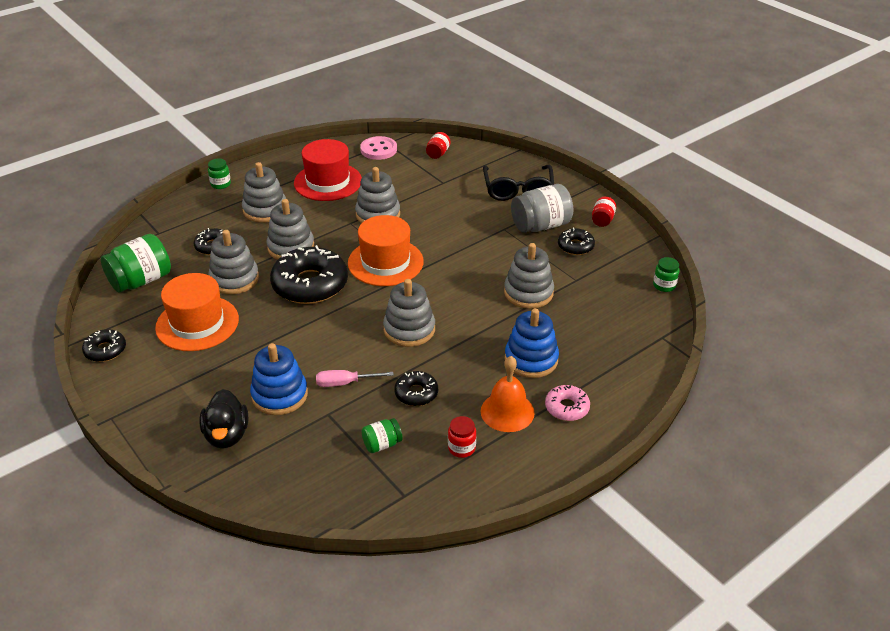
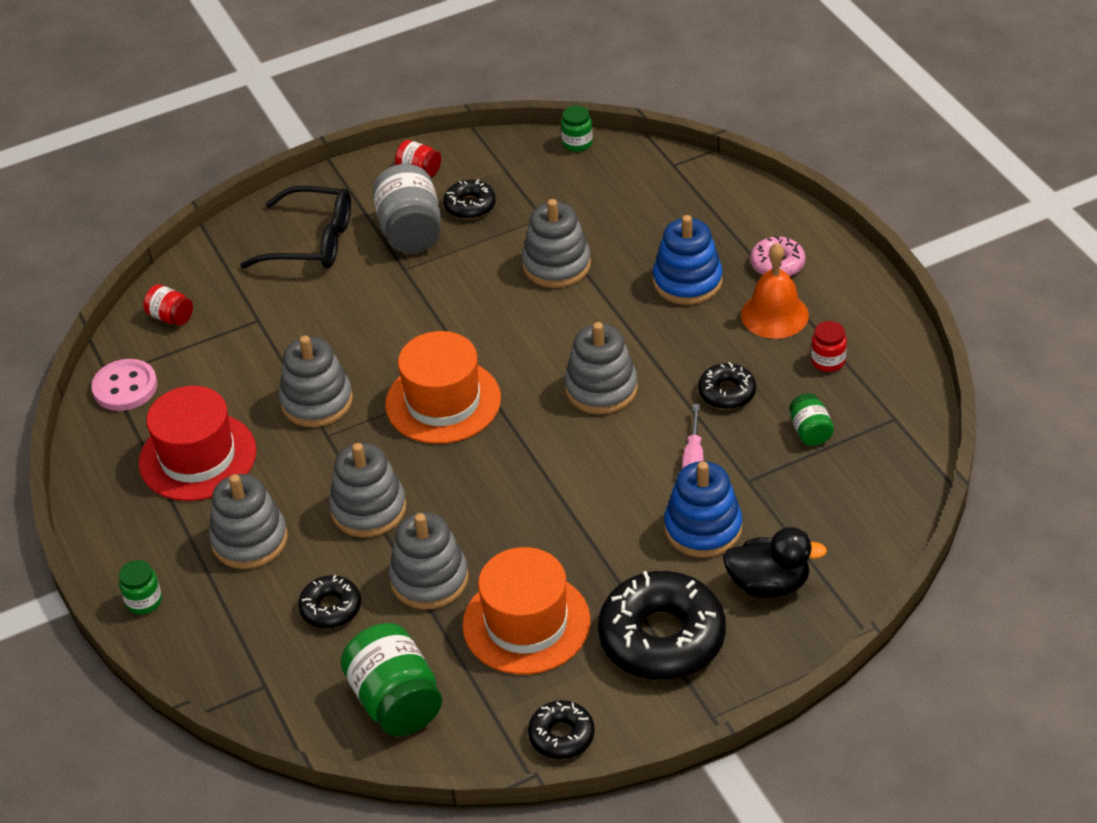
camera: 75 degrees left, 5 degrees up
black donut [270,245,348,304] -> black donut moved to [598,571,726,680]

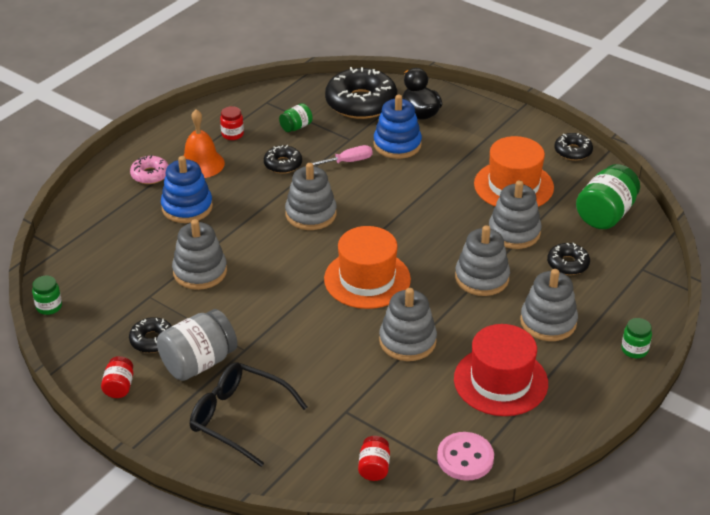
camera: 120 degrees left, 5 degrees down
black glasses [240,186,351,269] -> black glasses turned 45 degrees counterclockwise [190,362,307,467]
black donut [598,571,726,680] -> black donut moved to [325,67,397,119]

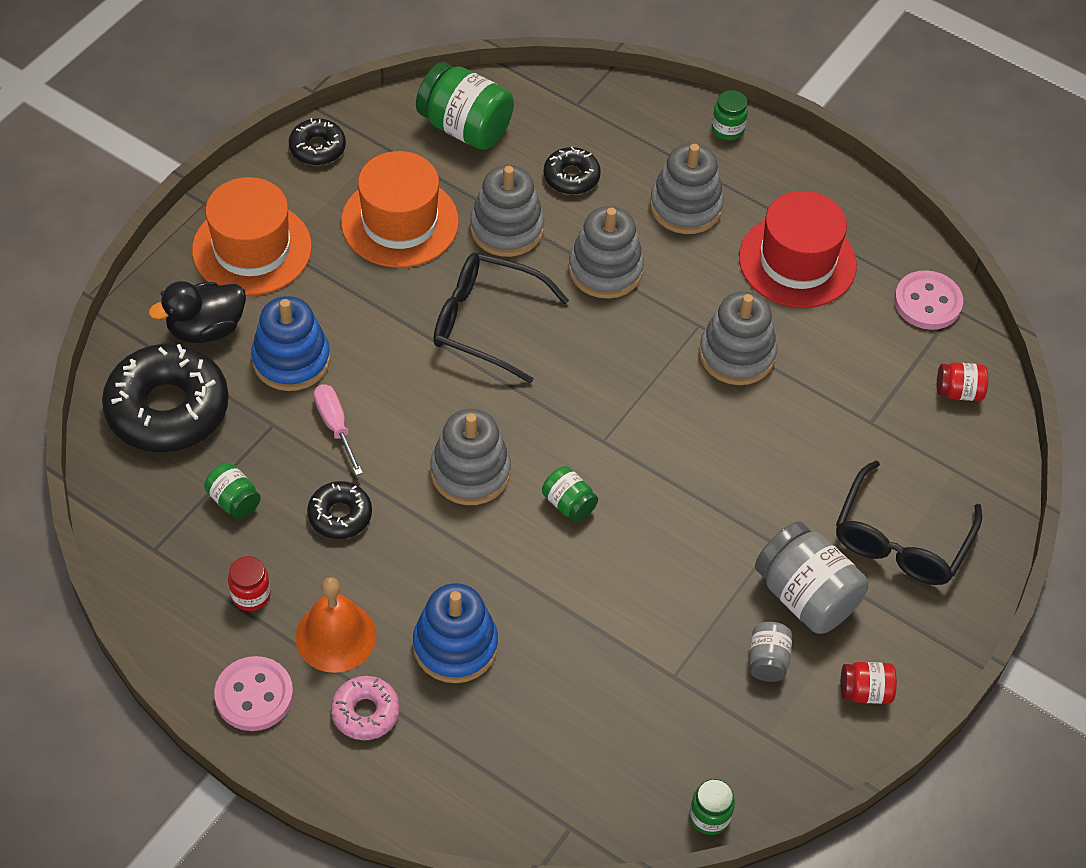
camera: 95 degrees left, 15 degrees up
black donut [129,317,172,353] -> grey jar [749,622,792,682]
grey stacking toy [172,219,227,290] -> none
orange hat [324,226,411,309] -> orange hat moved to [192,177,312,295]
none -> pink button [214,656,293,731]
none -> black glasses [433,253,569,384]
none -> green jar [542,466,598,522]

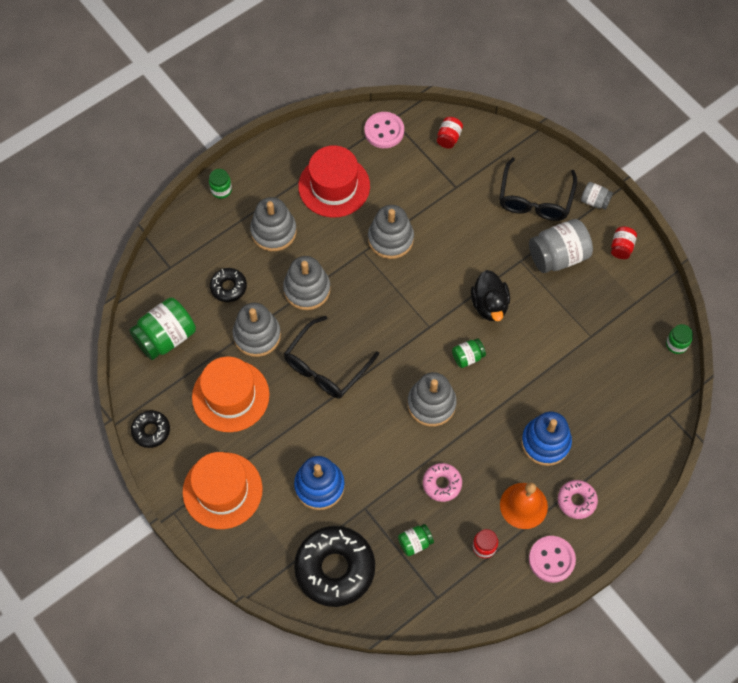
camera: 70 degrees left, 10 degrees up
black duck [149,281,246,343] -> black duck moved to [471,270,510,321]
black donut [307,481,372,539] -> pink donut [423,463,462,502]
pink screwdriver [314,384,363,475] -> none
grey jar [749,622,792,682] -> grey jar moved to [581,182,613,210]
black glasses [836,460,982,585] -> black glasses turned 60 degrees clockwise [499,157,577,221]

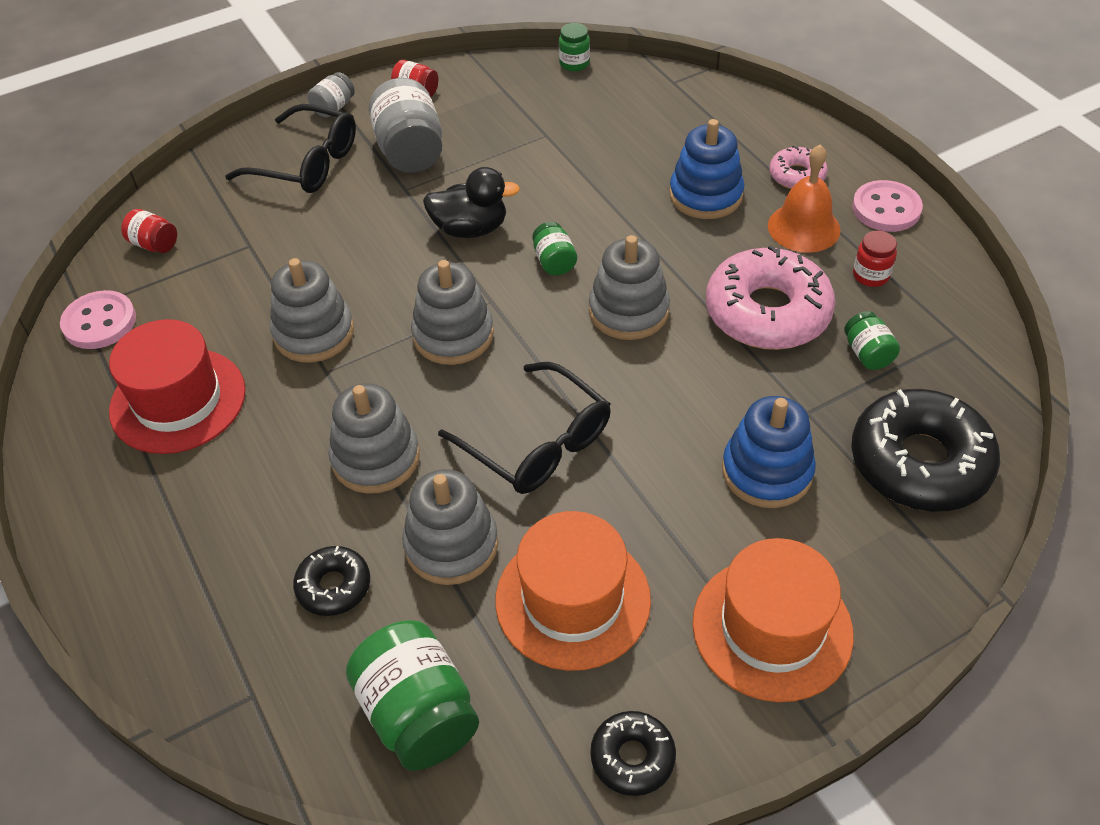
camera: 80 degrees left, 15 degrees down
green jar [209,169,232,199] -> none
grey stacking toy [250,197,297,251] -> grey stacking toy moved to [411,260,494,365]
pink donut [423,463,462,502] -> pink donut [706,245,835,350], size x1.98

